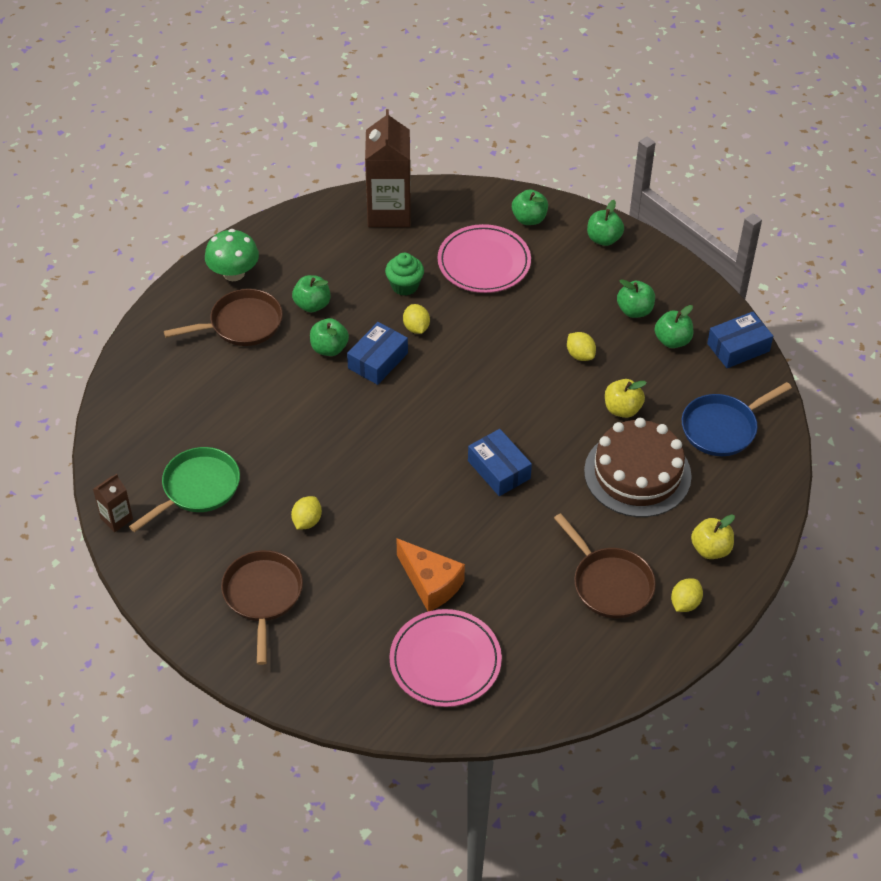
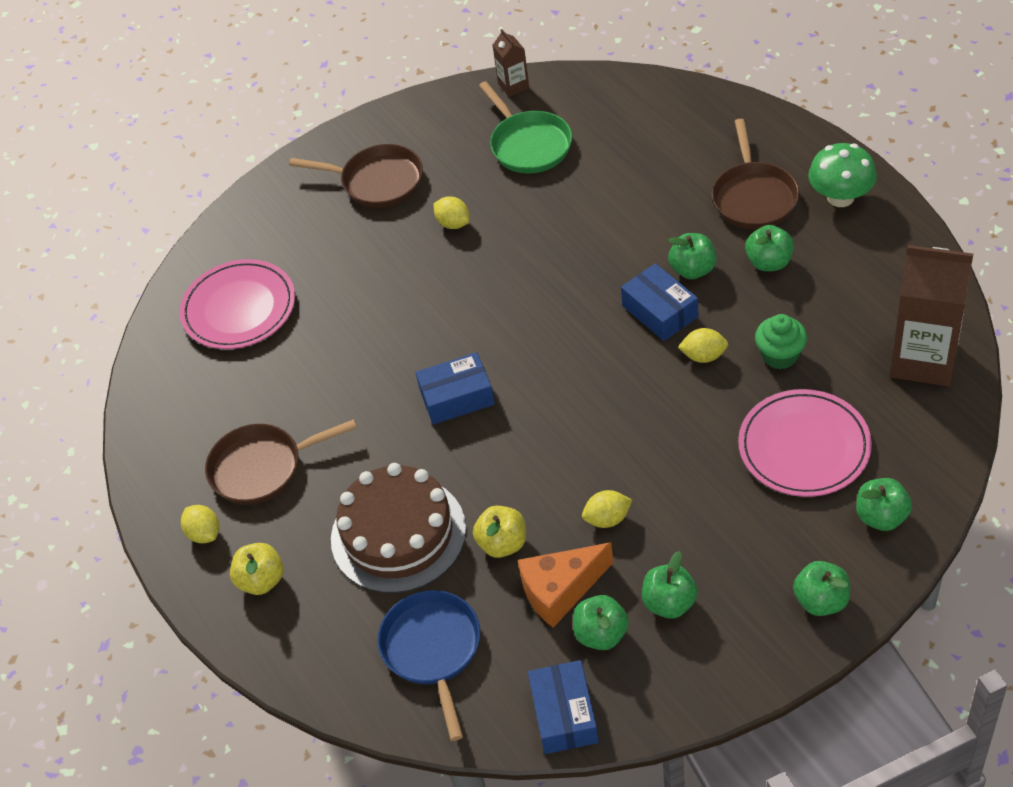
camera: 115 degrees right, 0 degrees up
orange cheese [396,538,465,611] -> orange cheese moved to [518,542,613,628]

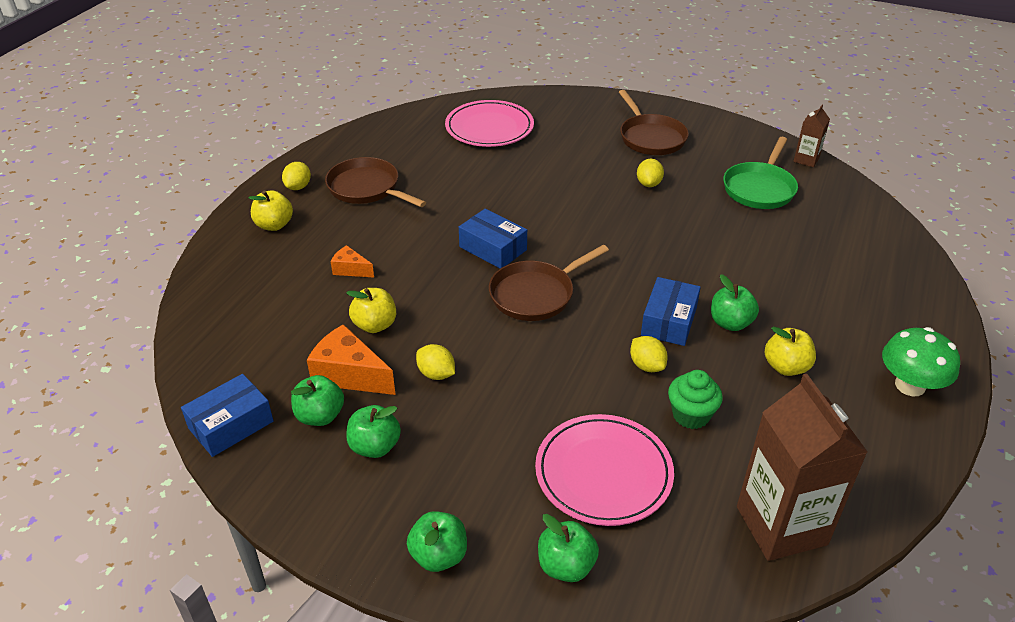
camera: 50 degrees right, 10 degrees down
brown cake [331,463,466,593] -> orange cheese [330,245,374,278]
blue pan [378,590,480,741] -> none
brown pan [712,119,799,229] -> brown pan moved to [489,245,609,321]
green apple [745,225,794,271] -> yellow apple [765,327,816,376]

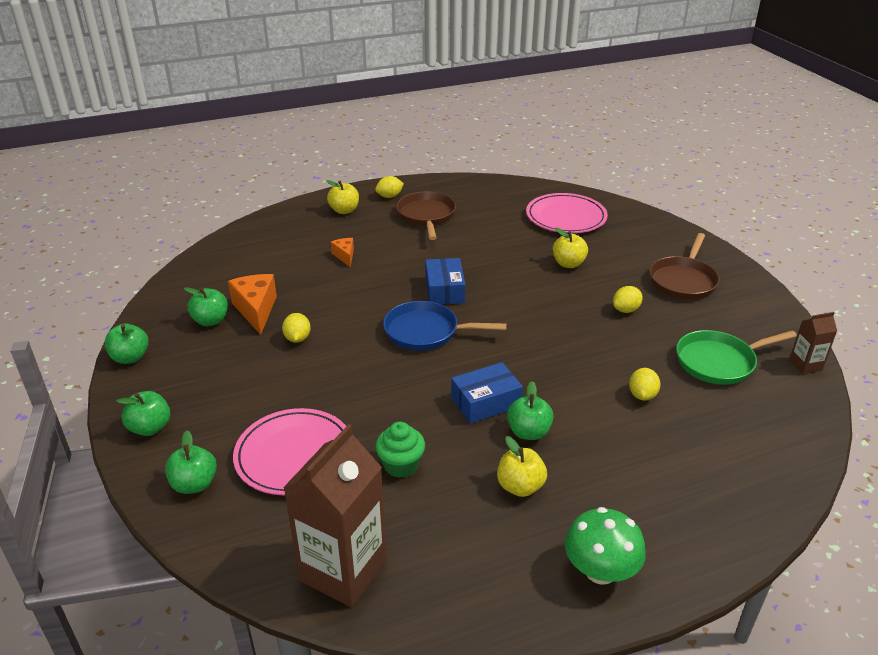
camera: 45 degrees right, 5 degrees down
blue box [181,374,273,457] -> none
yellow apple [346,288,396,333] -> yellow apple moved to [552,228,588,268]
green apple [346,405,401,458] -> green apple moved to [104,324,149,364]
brown pan [489,245,609,321] -> blue pan [383,301,507,351]
yellow lemon [630,336,668,372] -> yellow lemon moved to [629,368,661,401]

